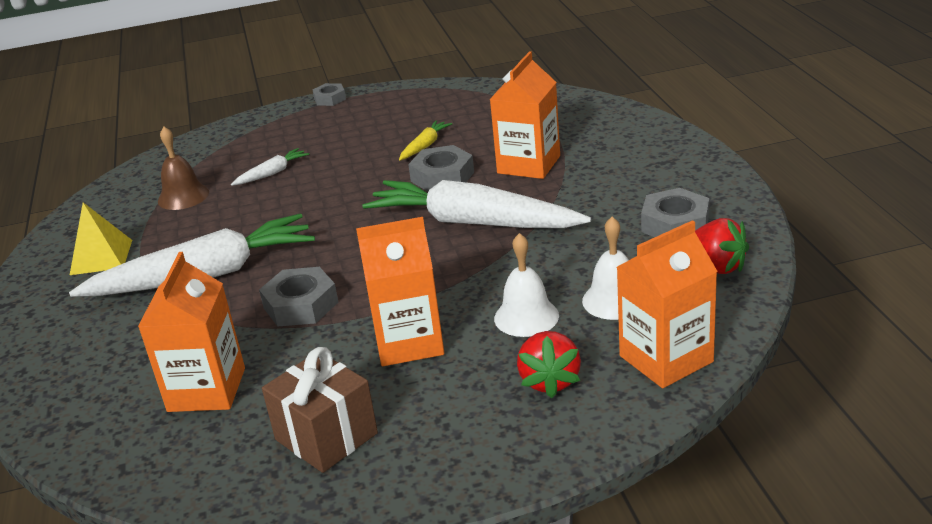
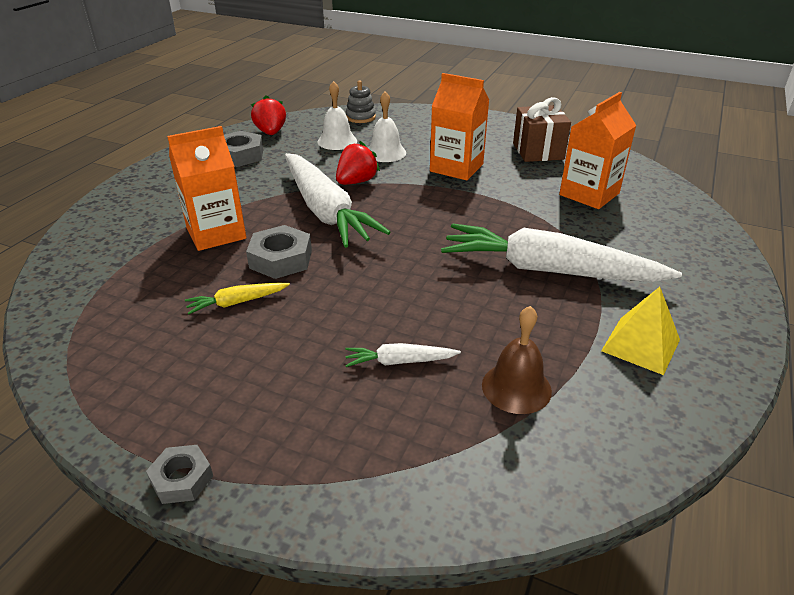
camera: 145 degrees left, 5 degrees up
grey nut [259,267,338,327] -> none
red strawberry [517,331,581,398] -> red strawberry moved to [336,141,380,185]
orange carton [617,220,718,388] -> grey stacking toy [346,80,376,123]

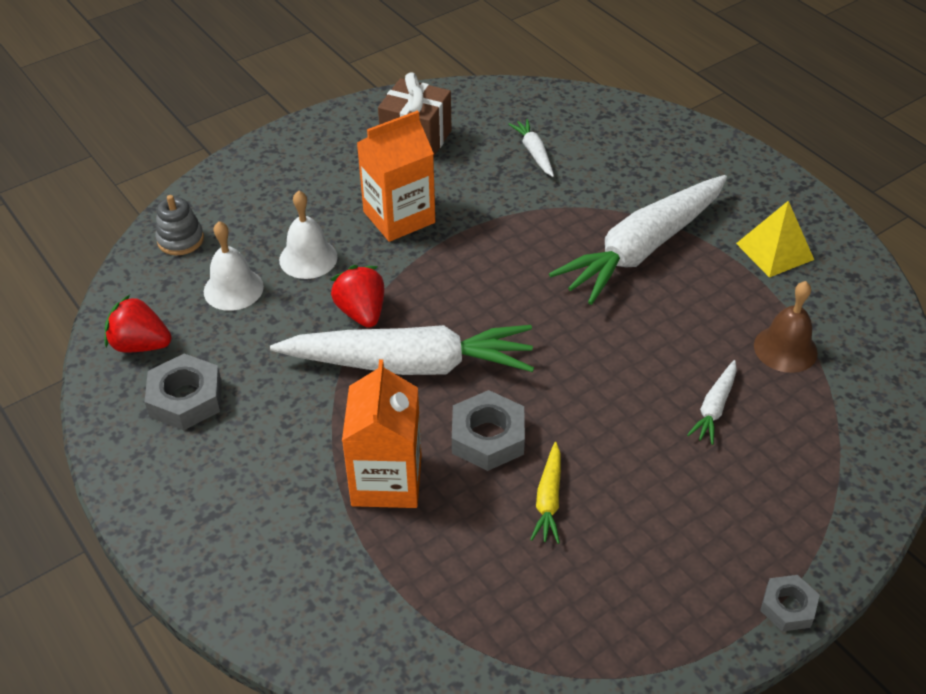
camera: 60 degrees left, 10 degrees up
orange carton [559,92,637,209] -> white carrot [508,119,554,177]

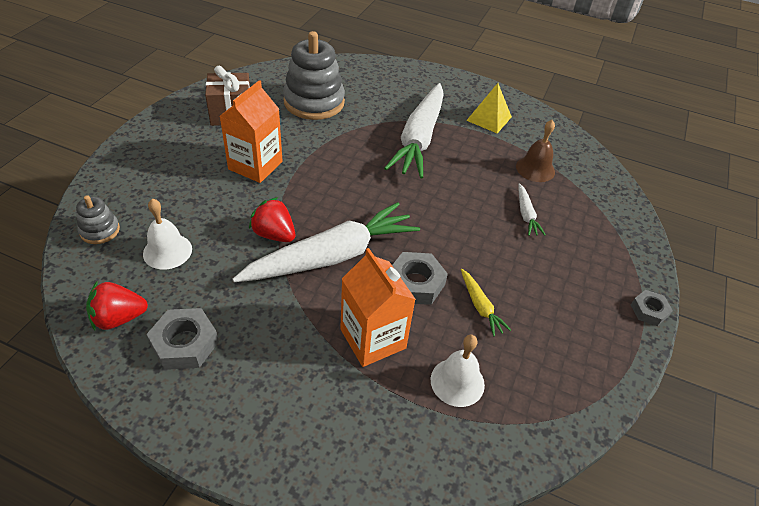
camera: 35 degrees left, 0 degrees up
white bell [279,190,338,279] -> white bell moved to [431,335,485,407]
white carrot [508,119,554,177] -> grey stacking toy [283,31,345,120]

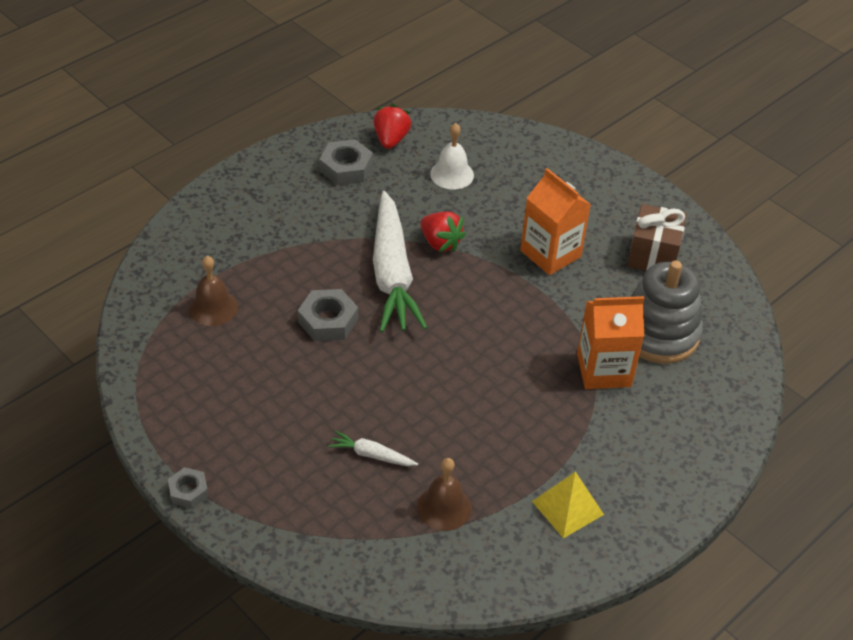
camera: 115 degrees right, 0 degrees up
grey stacking toy [76,195,120,244] -> none
red strawberry [249,197,295,242] -> red strawberry turned 75 degrees clockwise [420,212,466,252]
orange carton [340,248,416,367] -> orange carton moved to [577,296,645,389]
white carrot [384,83,444,178] -> none
white bell [431,335,485,407] -> brown bell [189,256,238,326]
yellow carrot [461,269,511,336] -> none

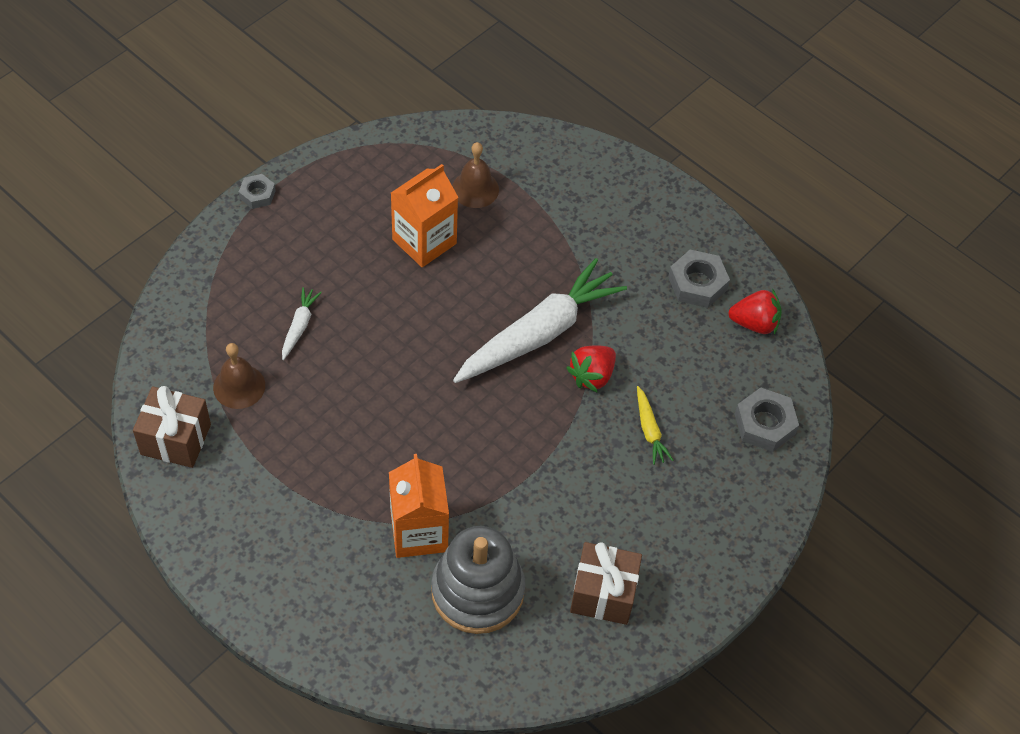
camera: 85 degrees right, 10 degrees up
grey nut [298,289,358,341] -> grey nut moved to [735,388,799,452]
white carrot [373,191,428,332] -> white carrot turned 150 degrees clockwise [453,258,627,383]
white bell [430,123,474,190] -> none
orange carton [520,168,591,275] -> orange carton moved to [391,164,458,267]
yellow pyramid [532,471,604,538] -> none
none -> brown gift [133,386,211,468]
none -> yellow carrot [637,386,673,465]

